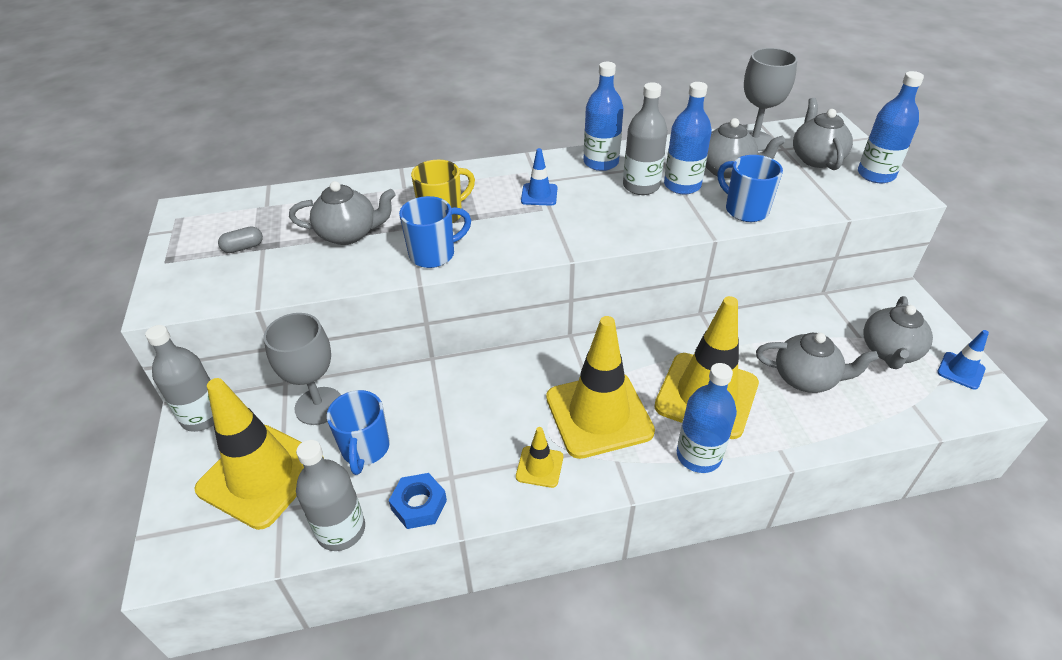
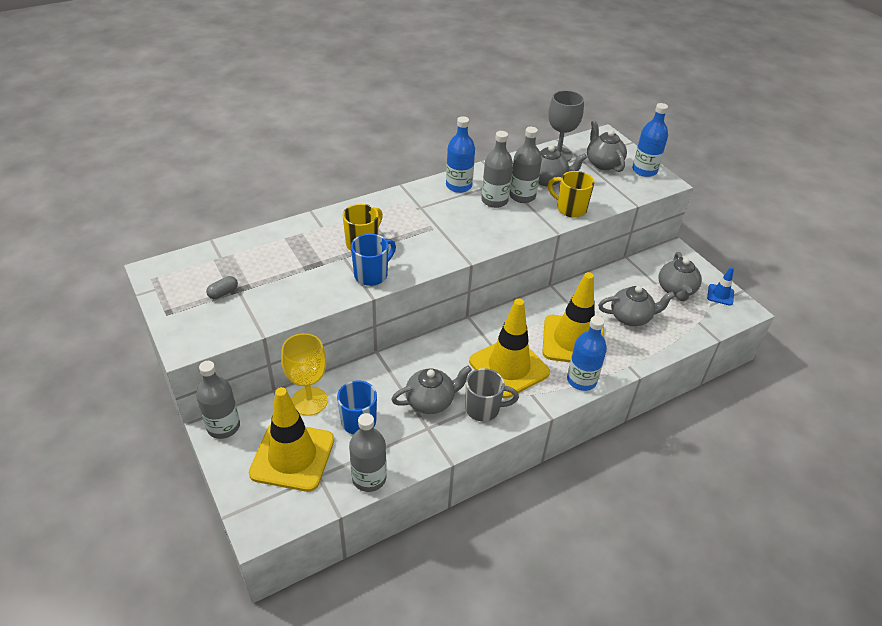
camera: 20 degrees left, 0 degrees up
grey goblet [264,313,341,425] -> yellow goblet [281,333,328,416]
grey teapot [289,181,396,245] -> grey teapot moved to [391,365,472,414]
blue nut [389,473,447,529] -> none
yellow traffic cone [516,427,563,488] -> grey mug [465,368,519,422]
blue traffic cone [521,148,558,206] -> none
blue bottle [664,82,712,194] -> grey bottle [509,127,542,203]
blue mug [718,155,783,222] -> yellow mug [548,171,595,218]

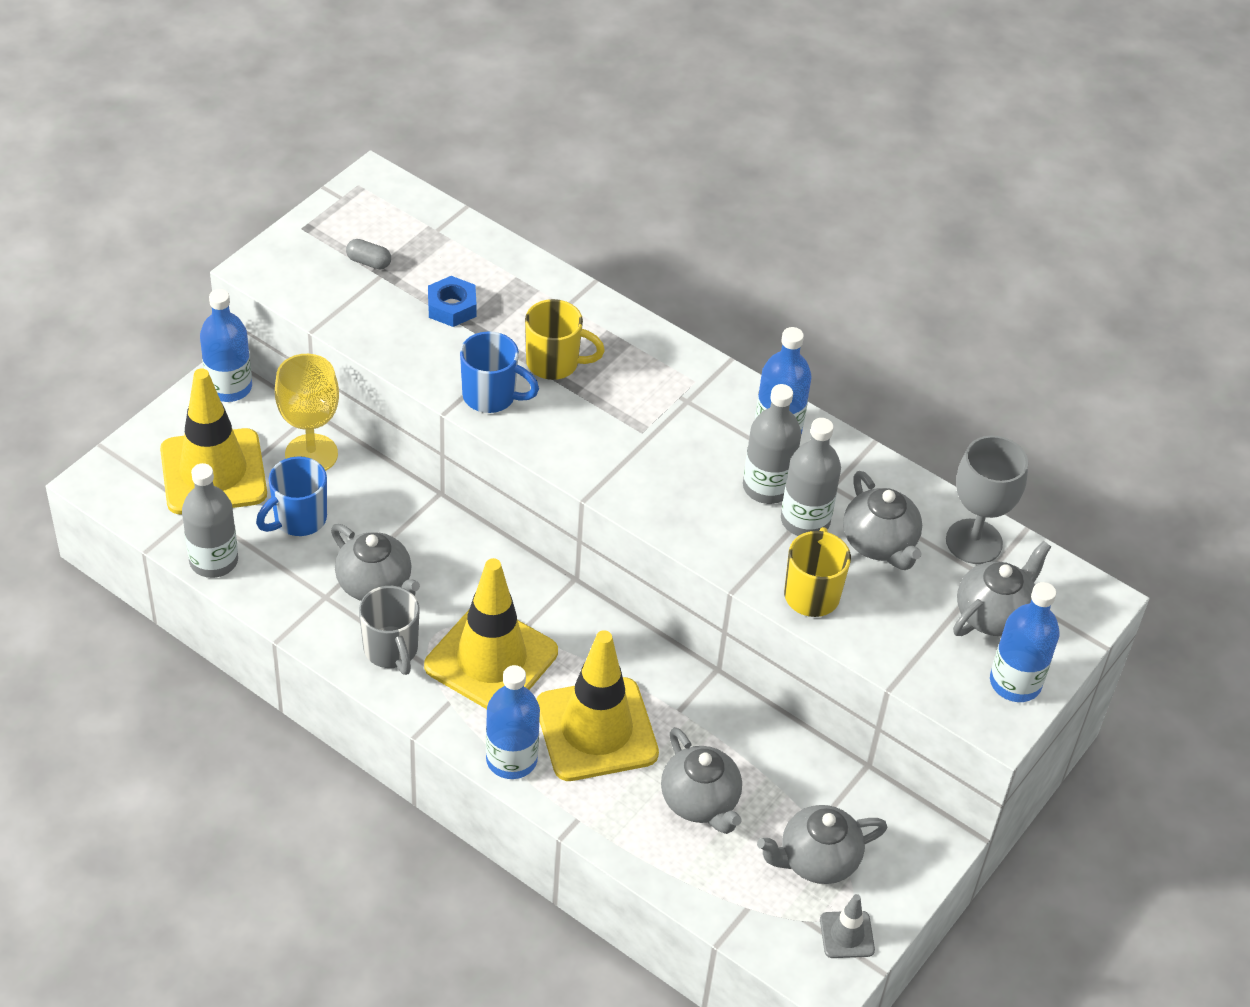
camera: 65 degrees right, 5 degrees up
grey bottle [196,361,240,439] -> blue bottle [200,289,252,402]
blue traffic cone [707,267,734,306] -> grey traffic cone [820,894,875,958]
none -> blue nut [428,276,477,327]

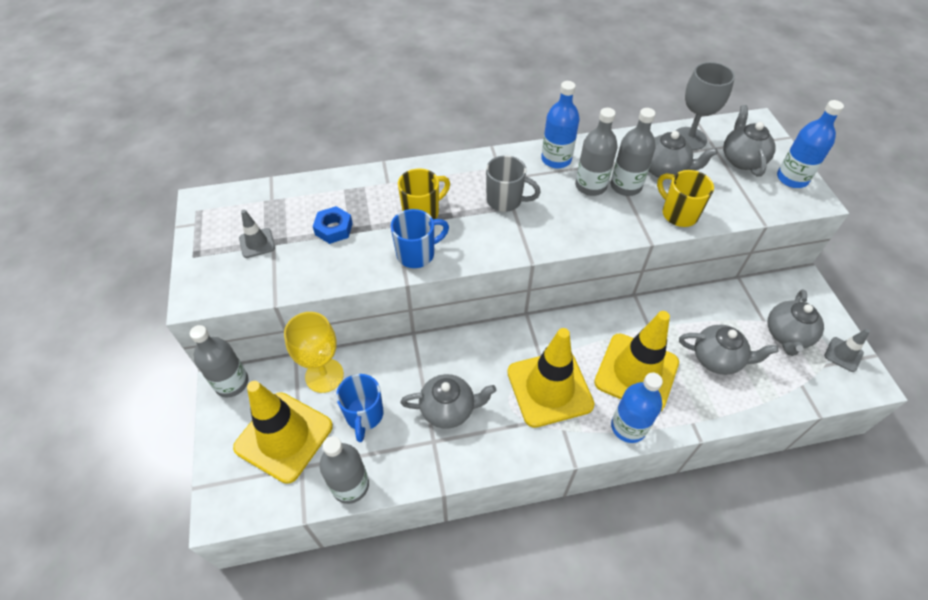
camera: 45 degrees left, 5 degrees up
blue bottle [200,289,252,402] -> grey bottle [190,325,248,397]
grey capsule [346,239,391,269] -> grey traffic cone [239,210,275,258]
grey mug [359,586,419,675] -> grey mug moved to [486,156,541,212]

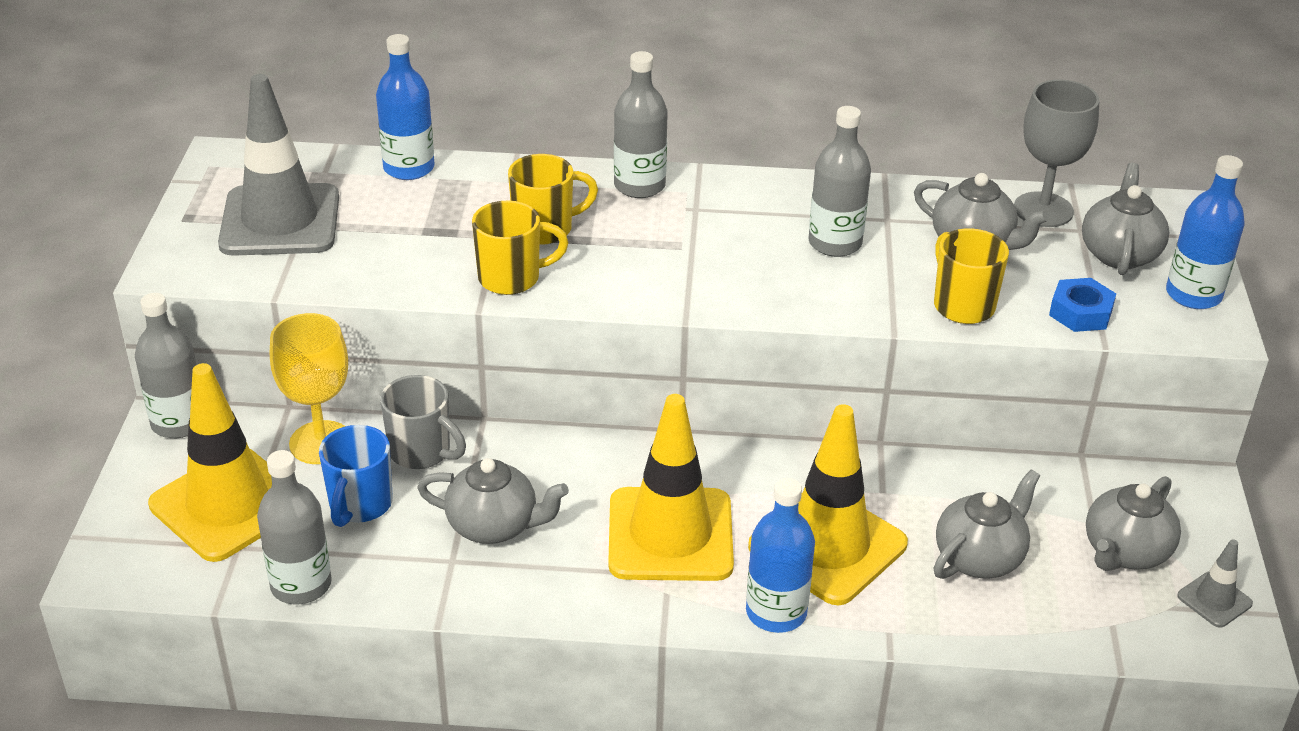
camera: 15 degrees right, 15 degrees down
grey traffic cone [239,210,275,258] -> grey traffic cone [218,74,339,256], size x2.25
blue nut [313,206,353,244] -> blue nut moved to [1049,278,1116,332]
blue mug [391,209,449,268] -> yellow mug [472,200,568,295]
grey mug [486,156,541,212] -> grey mug moved to [380,375,466,469]
blue bottle [541,81,580,168] -> blue bottle moved to [376,34,435,180]
grey bottle [611,108,656,196] -> grey bottle moved to [614,51,668,198]
grey teapot [679,325,778,375] -> grey teapot turned 75 degrees counterclockwise [934,469,1041,579]

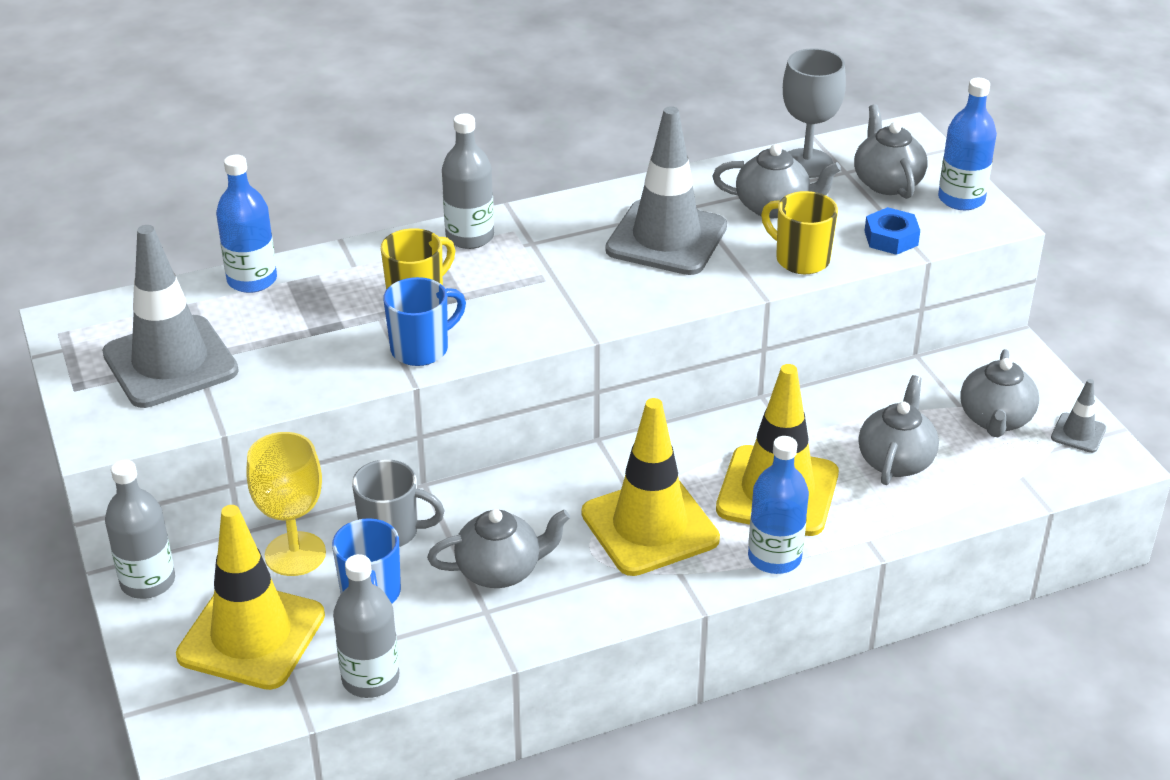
camera: 25 degrees left, 0 degrees up
yellow mug [472,200,568,295] -> blue mug [383,277,466,366]
grey bottle [809,106,871,257] -> grey traffic cone [605,106,727,275]

